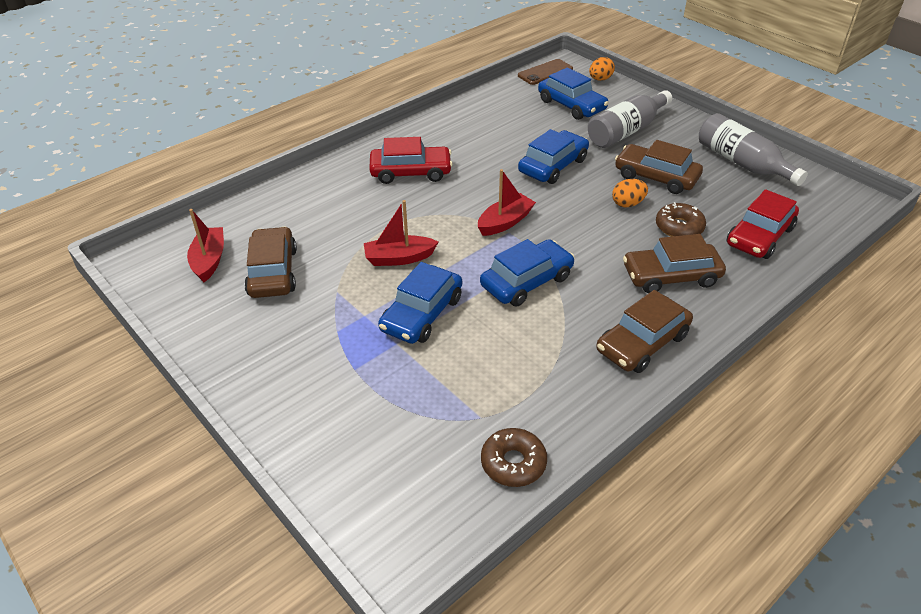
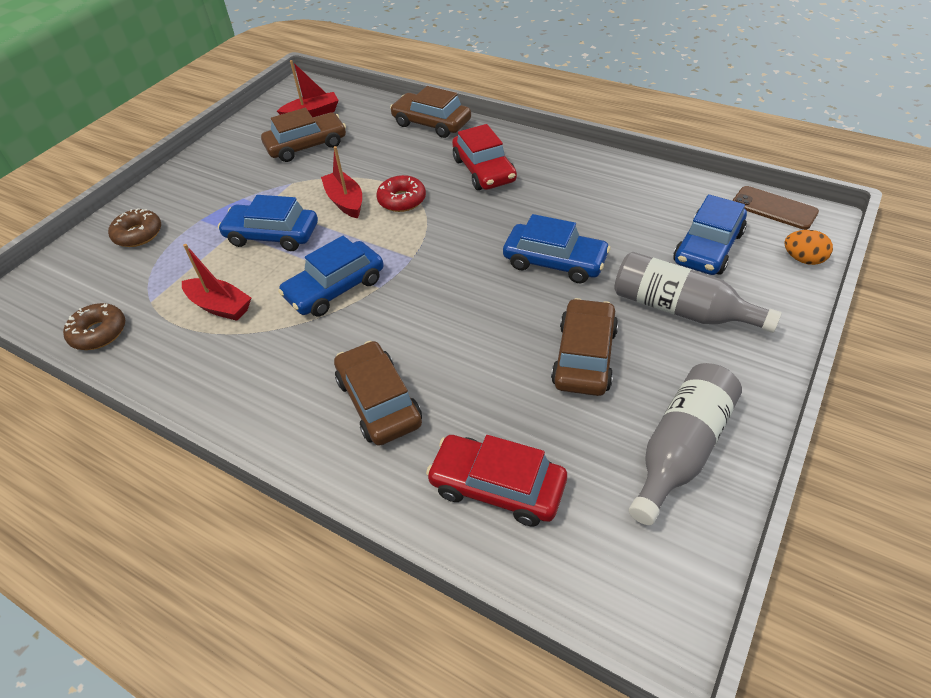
camera: 75 degrees right, 5 degrees up
red boat [478,169,536,236] -> red boat moved to [182,244,251,321]
blue car [480,239,575,306] -> blue car turned 105 degrees clockwise [278,236,384,317]
brown car [596,290,693,373] -> brown car moved to [390,86,471,138]
orange egg [612,179,648,207] -> none
brown donut [656,202,706,237] -> brown donut moved to [108,208,161,247]
none -> red donut [376,175,426,212]

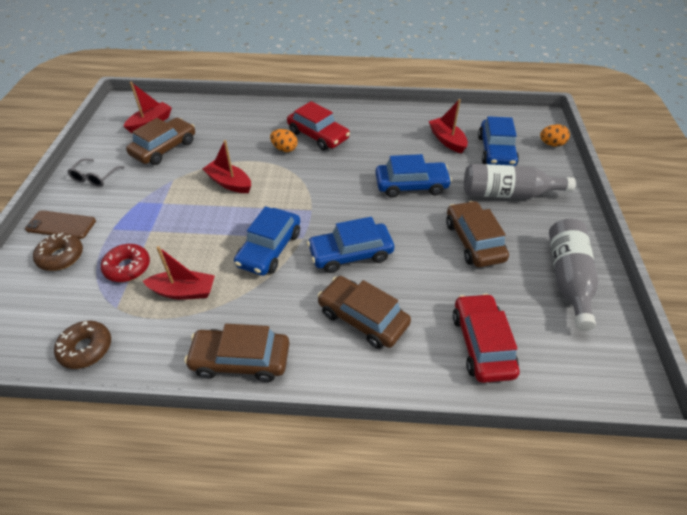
camera: 30 degrees left, 0 degrees up
blue car [218,195,318,251] -> blue car moved to [307,217,394,273]
red donut [376,175,426,212] -> red donut moved to [101,244,150,282]
brown car [390,86,471,138] -> brown car moved to [184,324,289,382]
red car [426,435,567,526] -> red car turned 90 degrees clockwise [453,293,520,383]
brown phone [733,186,819,230] -> brown phone moved to [25,210,96,239]
none -> grey glasses [67,158,125,187]
none -> orange egg [270,129,298,152]
none -> red boat [429,99,468,153]

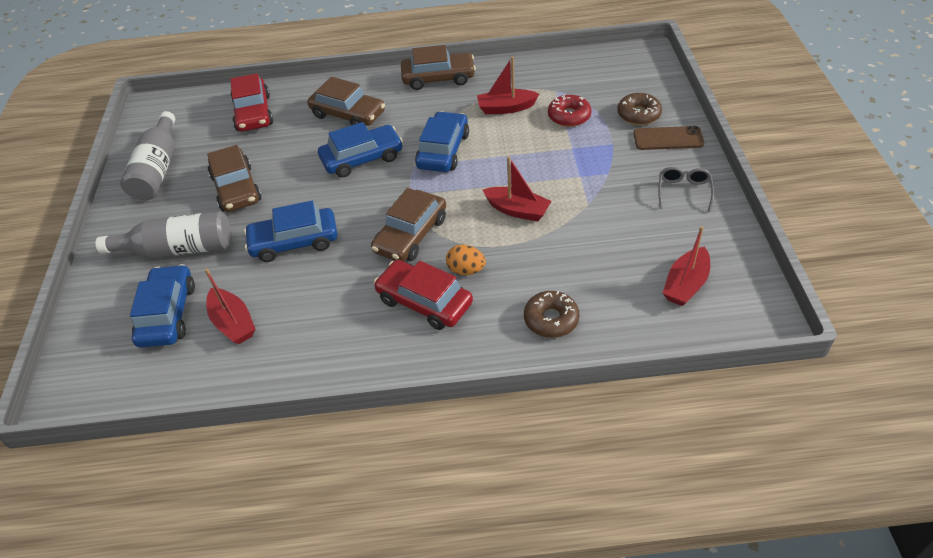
camera: 175 degrees right, 0 degrees up
brown donut [54,321,111,369] -> brown donut moved to [524,291,580,338]
brown car [126,117,195,165] -> brown car moved to [371,188,446,262]
orange egg [540,124,570,147] -> none

